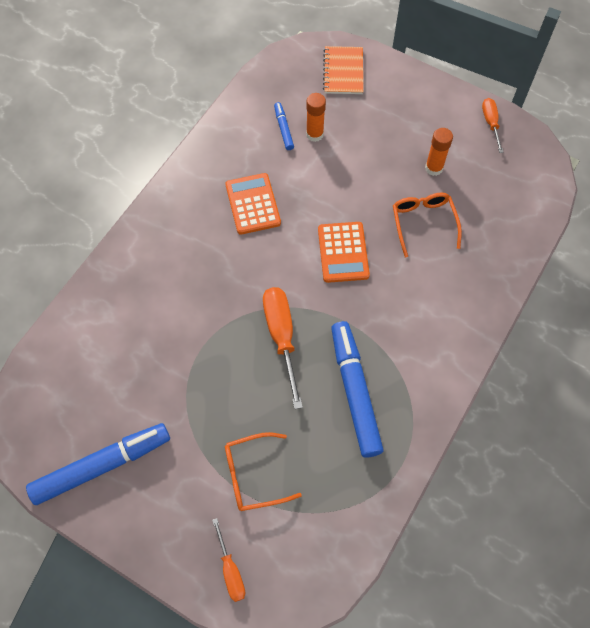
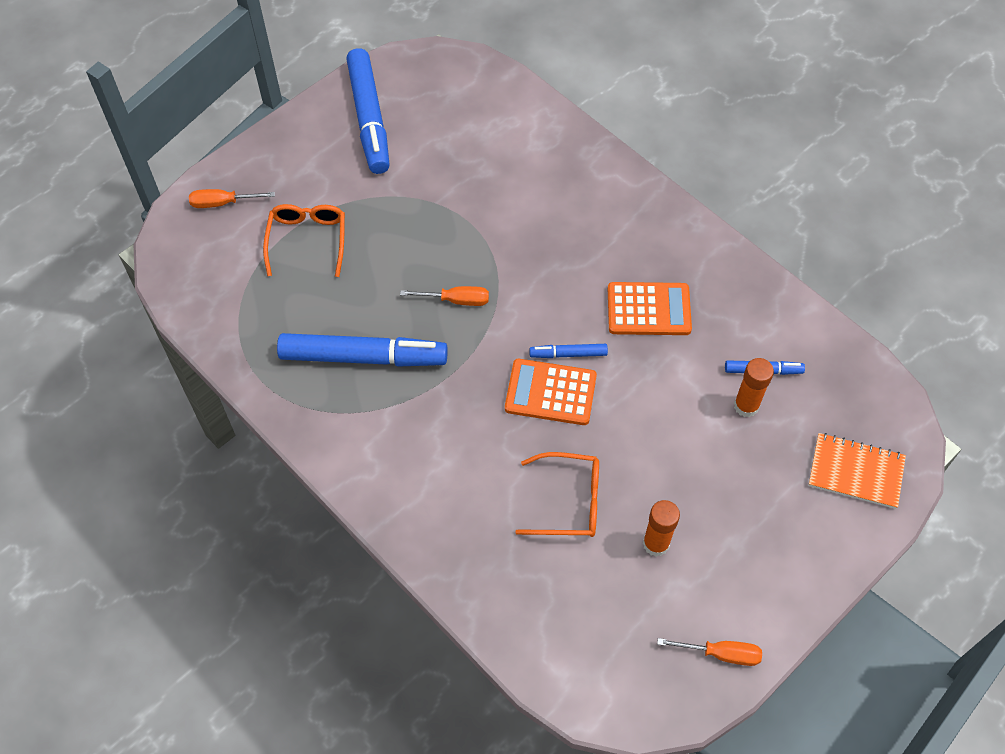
camera: 105 degrees right, 5 degrees down
orange screwdriver [263,287,303,409] -> orange screwdriver [400,286,489,306], size x0.58
none -> blue marker [529,344,608,358]

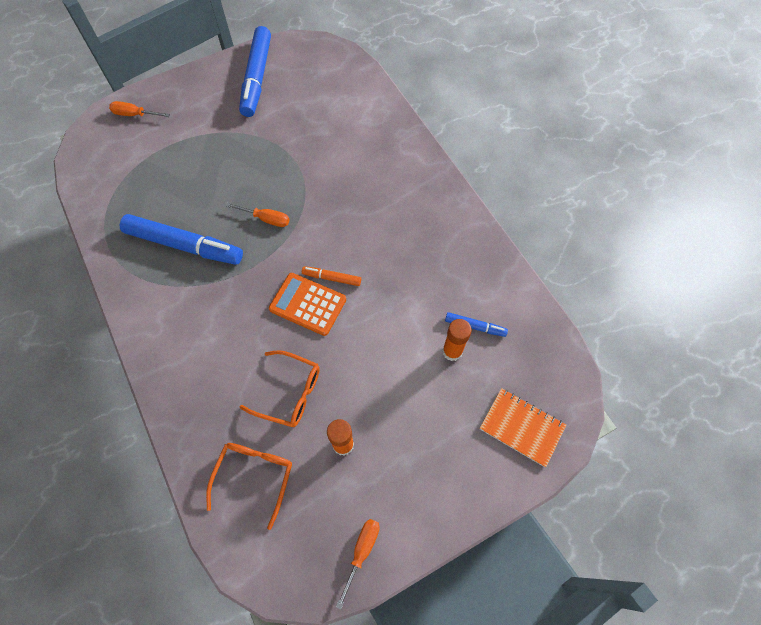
camera: 15 degrees right, 5 degrees up
orange glasses [263,204,345,277] -> orange glasses moved to [206,443,292,530]
blue marker [529,344,608,358] -> orange marker [302,266,361,286]
orange calculator [608,282,692,335] -> none
orange screwdriver [657,638,762,666] -> orange screwdriver turned 90 degrees counterclockwise [336,519,380,610]

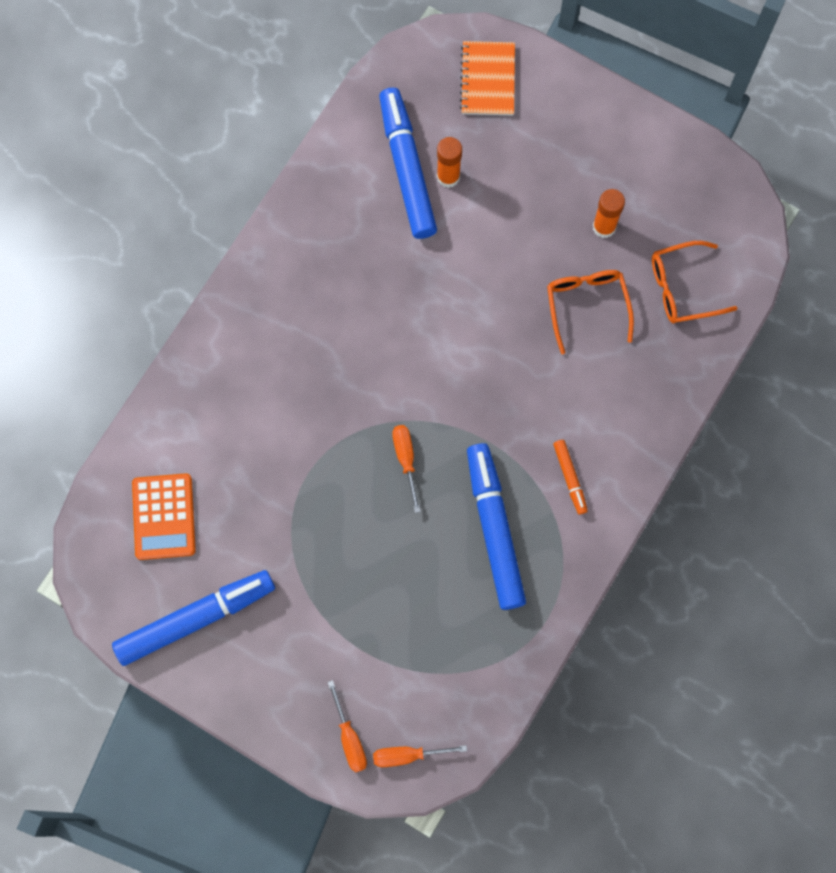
camera: 120 degrees left, 10 degrees up
orange calculator [269,273,346,336] -> orange calculator moved to [132,473,196,560]
orange marker [302,266,361,286] -> orange marker moved to [553,440,588,515]
orange screwdriver [336,519,380,610] -> orange screwdriver moved to [373,745,467,767]
blue marker [445,312,508,337] -> blue marker [379,87,437,239], size x2.15

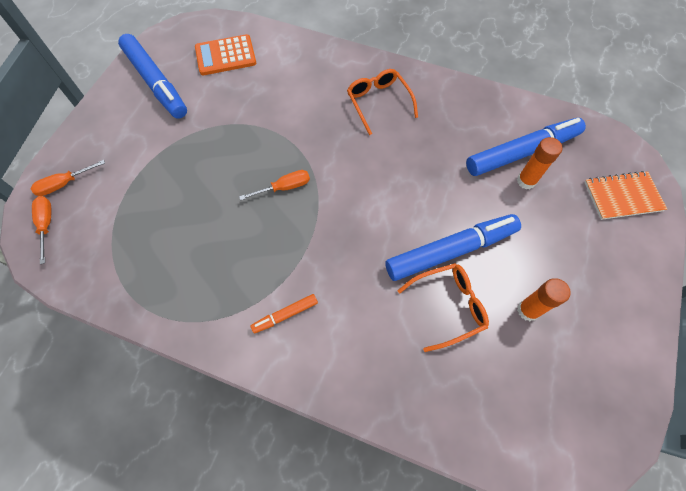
camera: 80 degrees right, 10 degrees down
blue marker [467,443,526,610] -> blue marker moved to [385,214,521,281]
orange glasses [652,241,738,323] -> orange glasses moved to [347,69,418,135]

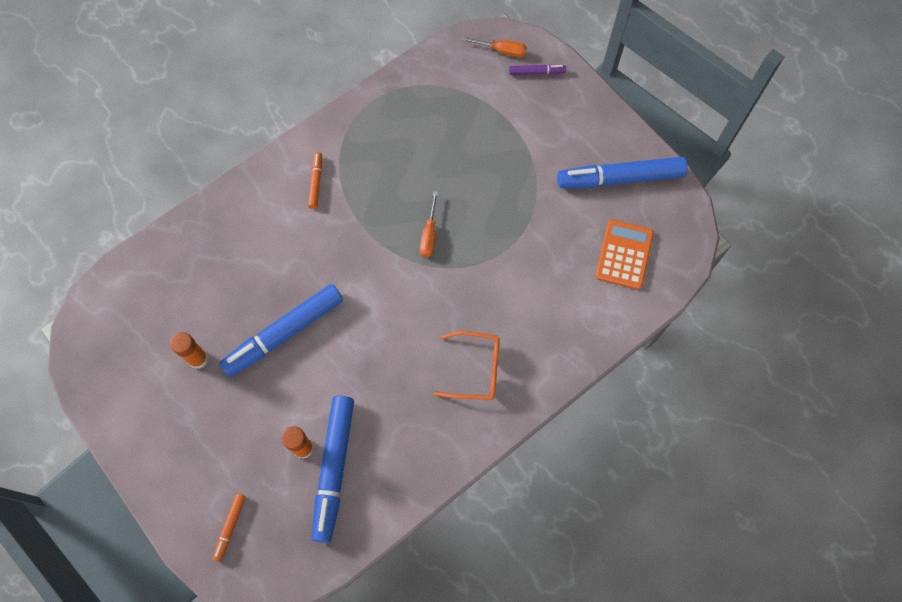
camera: 120 degrees right, 5 degrees up
orange screwdriver [31,160,105,196] -> purple marker [509,64,566,75]
blue marker [385,214,521,281] -> blue marker turned 45 degrees clockwise [219,284,343,377]
orange glasses [398,263,489,352] -> none
orange notebook [584,171,667,220] -> orange marker [212,493,246,562]

